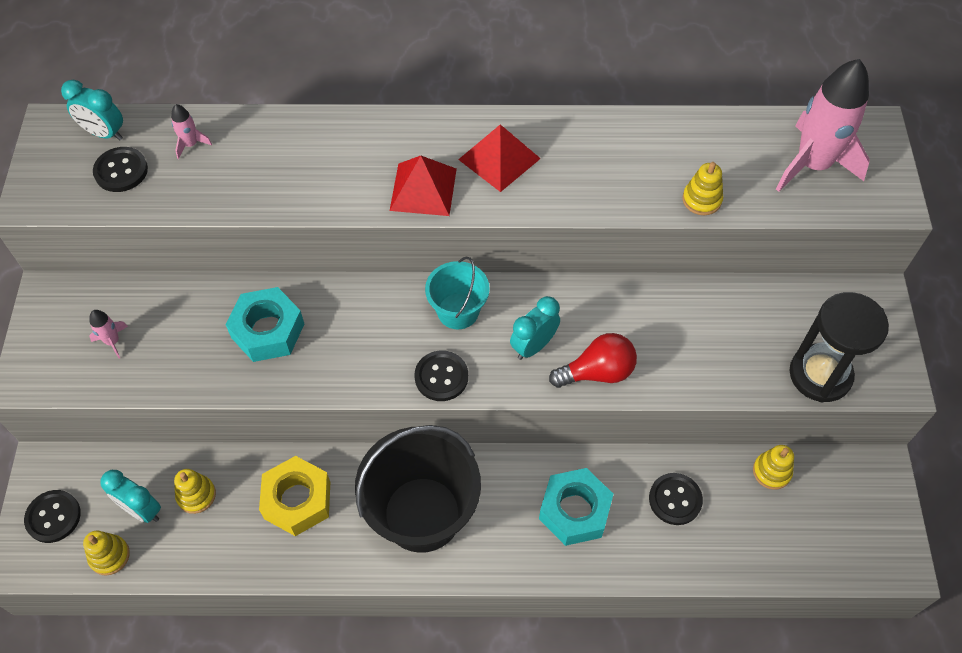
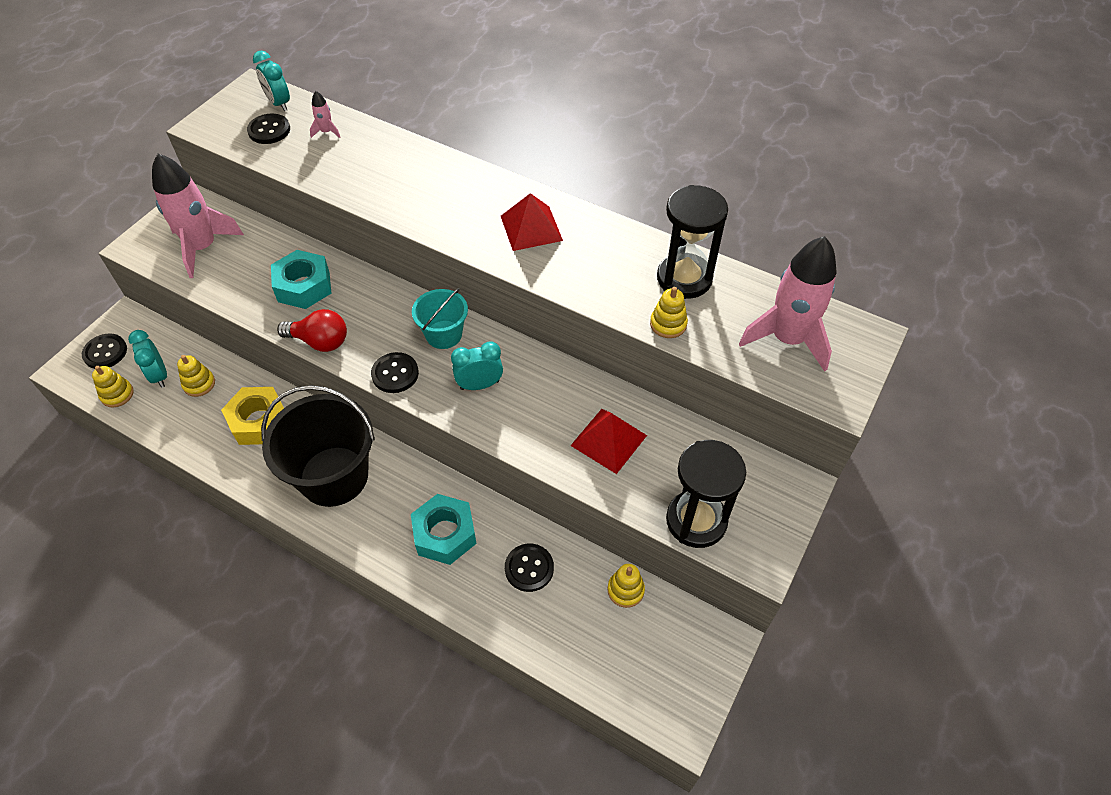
camera: 30 degrees right, 5 degrees down
pink rocket [89,310,128,358] -> pink rocket [152,154,244,278], size x2.43
red pyramid [390,156,457,216] -> red pyramid moved to [570,409,647,474]
red light bulb [549,333,637,388] -> red light bulb moved to [277,309,347,352]
none -> black hourglass [657,185,728,299]

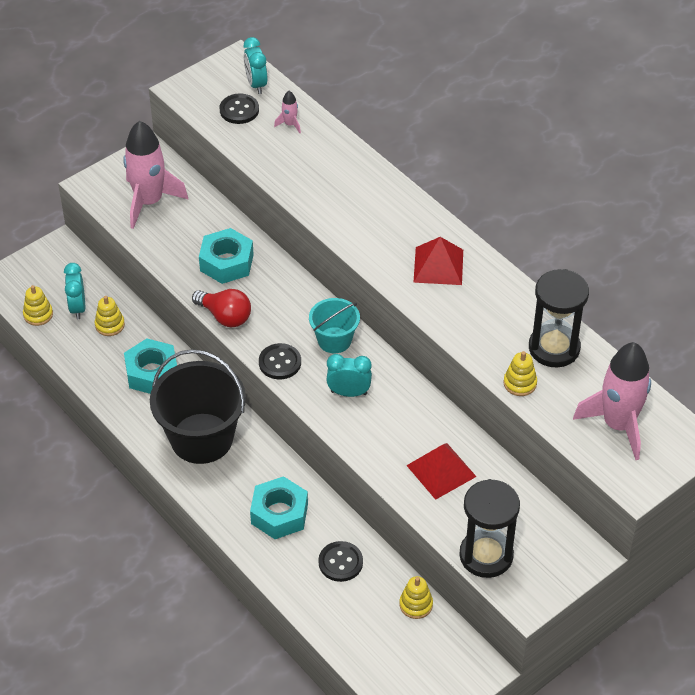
camera: 20 degrees right, 5 degrees down
black button [82,333,127,369] -> none
yellow nut [221,387,284,445] -> turquoise nut [124,338,177,394]

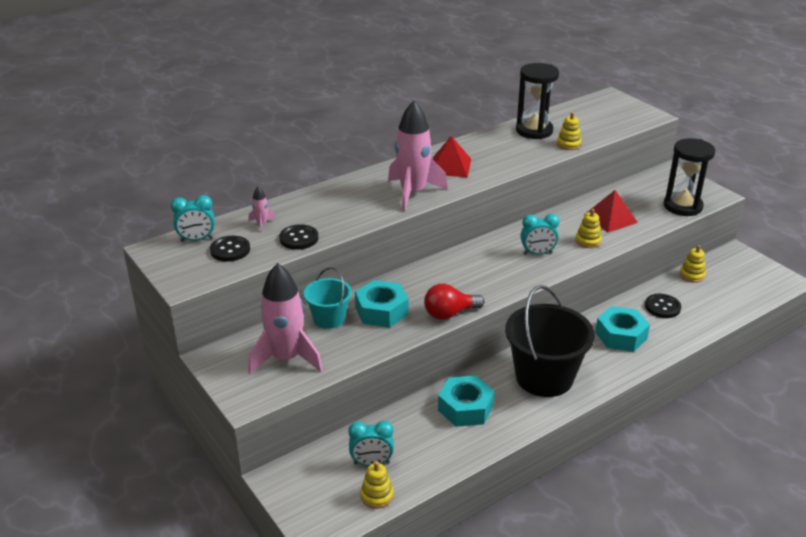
camera: 85 degrees left, 15 degrees down
yellow stacking toy [95,296,125,336] -> yellow stacking toy moved to [575,209,602,248]
red light bulb [192,289,251,327] -> red light bulb turned 150 degrees counterclockwise [424,284,485,320]
black button [259,343,301,379] -> black button moved to [279,224,318,250]
turquoise bucket [309,298,360,353] -> turquoise bucket moved to [304,267,352,329]
turquoise clock [326,354,372,397] -> turquoise clock turned 105 degrees counterclockwise [521,214,560,255]
pink rocket [573,342,651,460] -> pink rocket moved to [388,101,448,211]

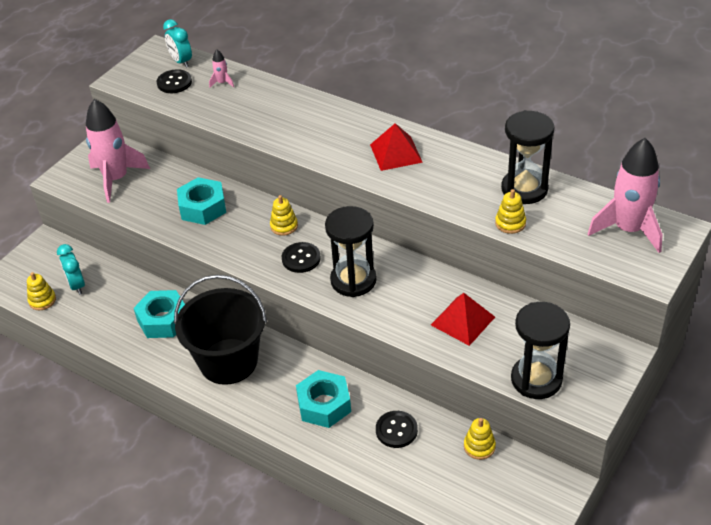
camera: 70 degrees right, 10 degrees up
black button [279,224,318,250] -> black button moved to [282,242,321,273]
turquoise bucket [304,267,352,329] -> none
pink rocket [388,101,448,211] -> pink rocket moved to [588,138,663,253]
red light bulb [424,284,485,320] -> none
turquoise clock [521,214,560,255] -> black hourglass [325,206,377,297]
yellow stacking toy [575,209,602,248] -> yellow stacking toy moved to [270,195,298,236]

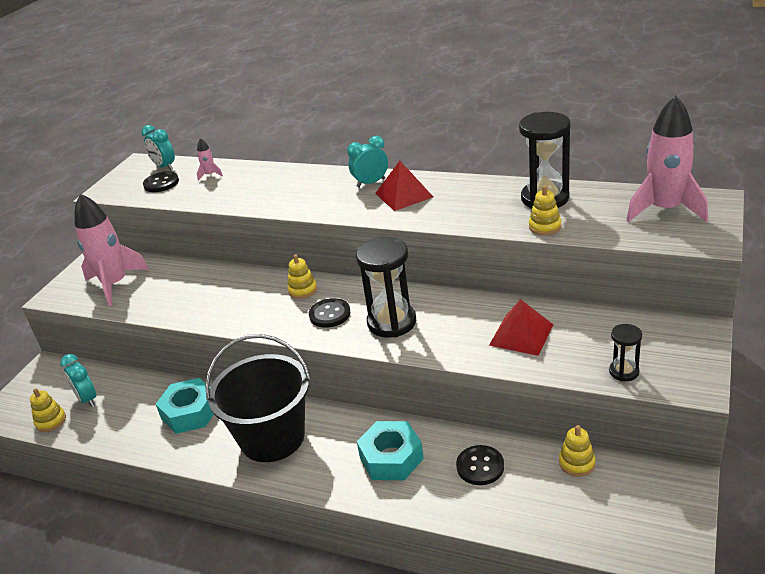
camera: 10 degrees left, 10 degrees down
turquoise nut [177,177,226,225] -> none
black hourglass [511,302,570,399] -> black hourglass [609,324,642,381], size x0.51
none -> turquoise clock [347,136,388,188]

